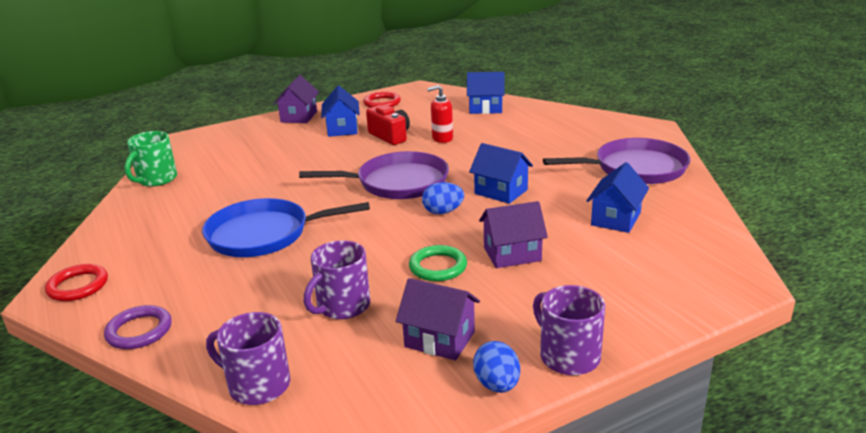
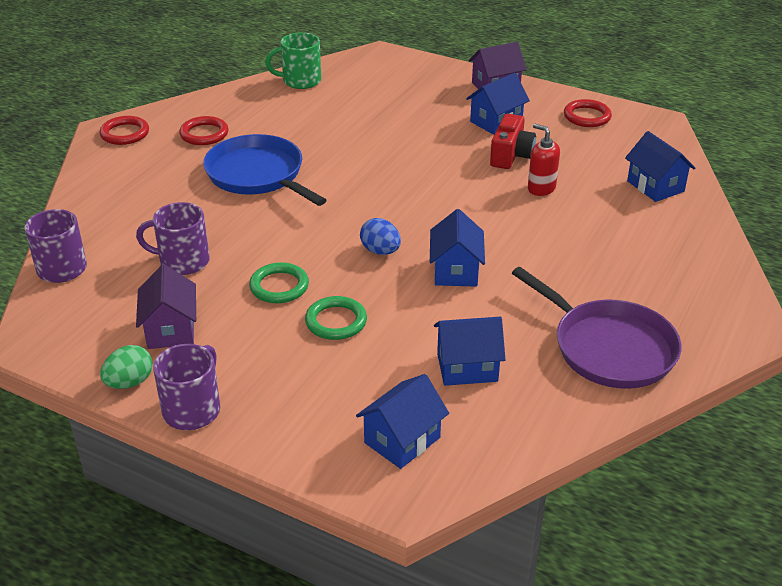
camera: 55 degrees right, 10 degrees up
purple ring [104,305,172,349] -> none
purple pan [299,151,449,199] -> none
blue egg [473,341,520,393] -> green egg [100,345,153,389]
purple house [479,201,548,268] -> green ring [305,296,367,340]
none -> red ring [179,116,229,145]
none -> blue house [356,374,449,469]

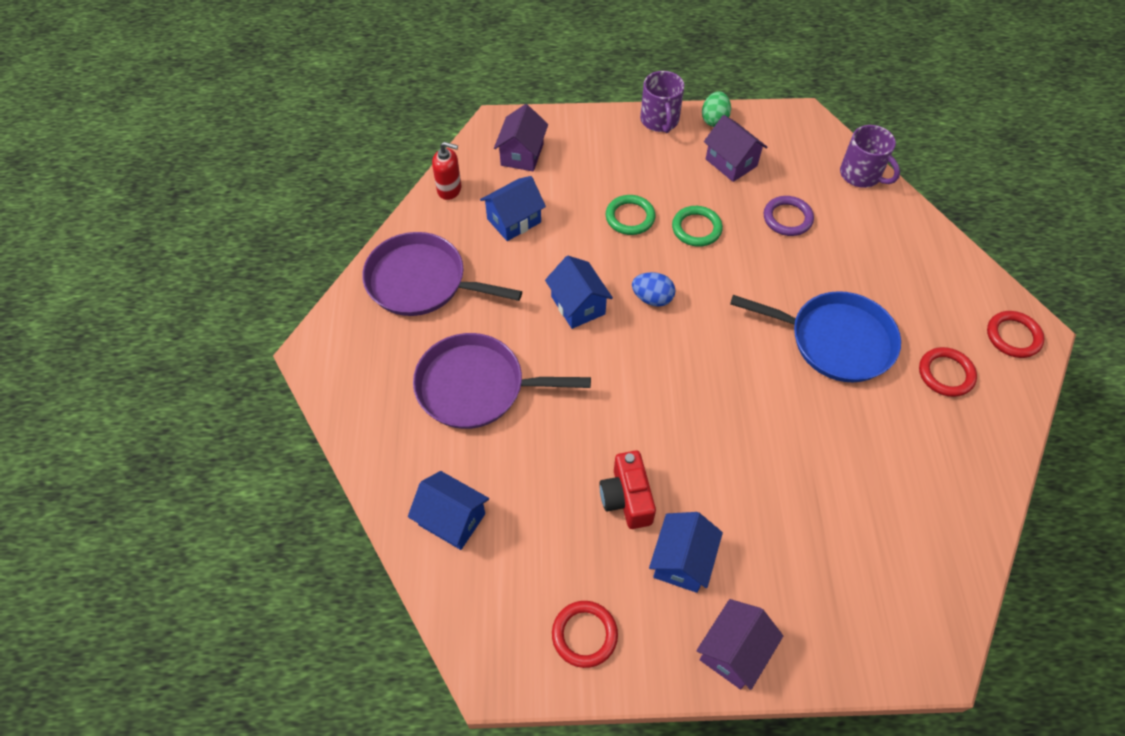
camera: 150 degrees right, 20 degrees up
purple mug [136,202,210,275] -> purple ring [764,196,814,236]
green mug [265,32,321,89] -> none
blue house [356,374,449,469] -> purple house [494,104,548,171]
red soap dispenser [528,124,560,196] -> red soap dispenser moved to [432,142,461,200]
none -> purple pan [413,333,591,429]

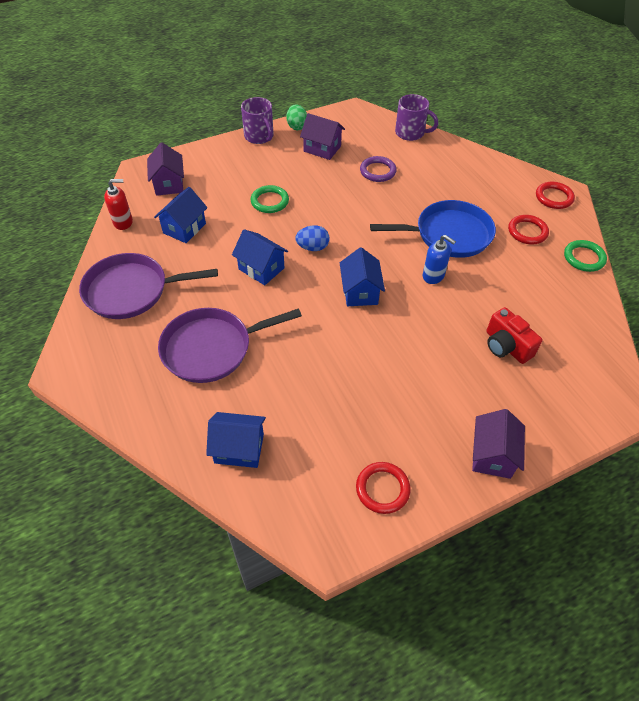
camera: 25 degrees left, 5 degrees down
red camera [599,451,656,529] -> red camera moved to [487,307,542,364]
blue house [649,512,723,593] -> blue house moved to [340,247,385,306]
green ring [672,206,723,247] -> green ring moved to [564,240,607,272]
none -> blue soap dispenser [423,235,456,284]

